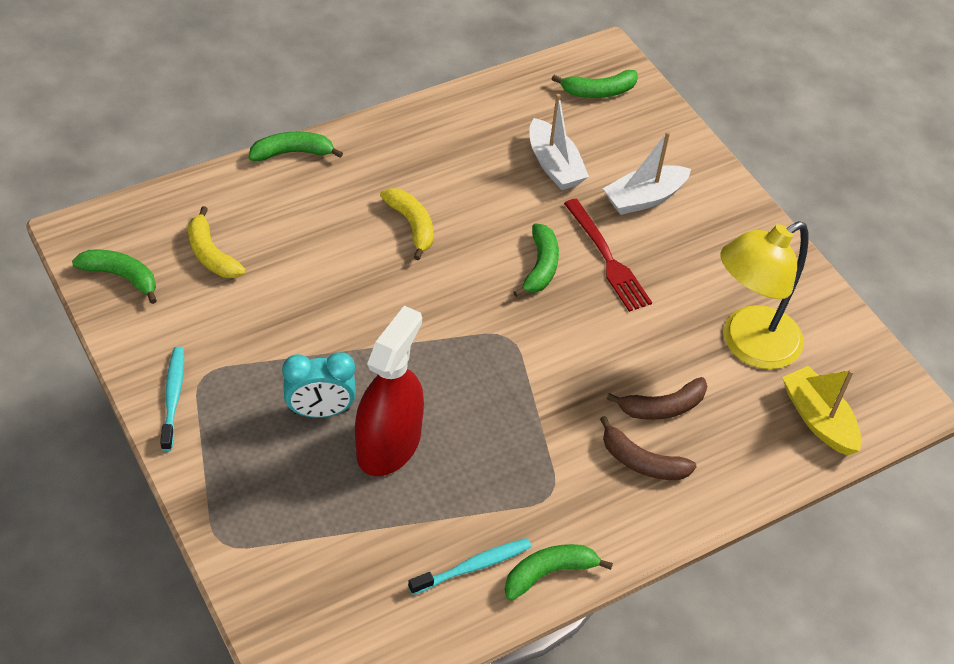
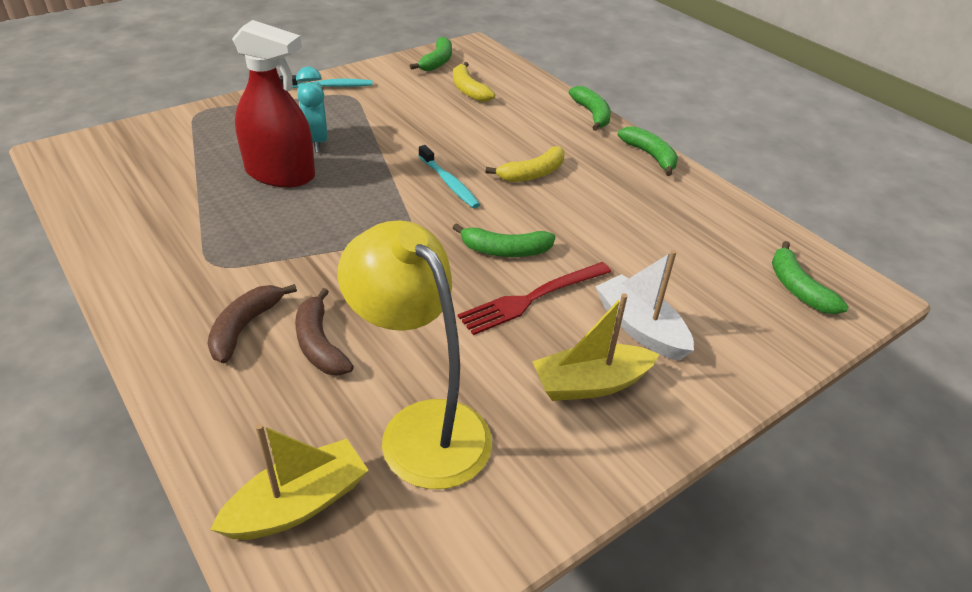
camera: 85 degrees right, 10 degrees down
yellow banana [188,206,246,278] -> yellow banana turned 75 degrees counterclockwise [453,62,495,102]
turquoise toothbrush [408,538,532,595] -> turquoise toothbrush moved to [418,145,480,208]
green banana [504,544,613,601] -> green banana moved to [618,126,678,176]
white boat [529,94,589,190] -> none
none -> yellow boat [532,294,660,401]

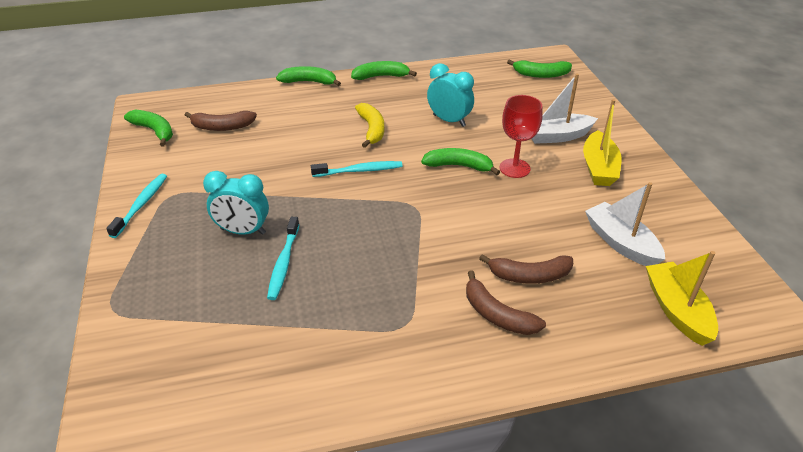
camera: 65 degrees left, 0 degrees up
red spray bottle [232,20,315,187] -> turquoise toothbrush [267,217,299,300]
yellow lamp [338,220,492,489] -> white boat [585,182,665,266]
yellow banana [453,62,495,102] -> brown banana [185,111,257,131]
green banana [453,223,556,257] -> green banana turned 105 degrees counterclockwise [421,148,500,175]
red fork [458,262,611,335] -> red goblet [500,95,543,178]
none -> turquoise clock [427,63,474,127]

